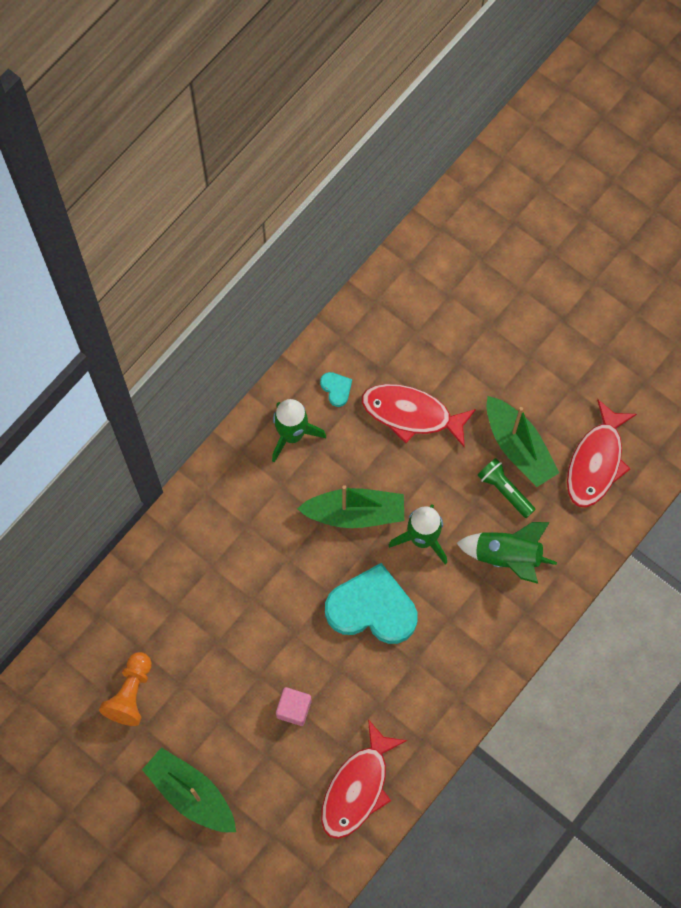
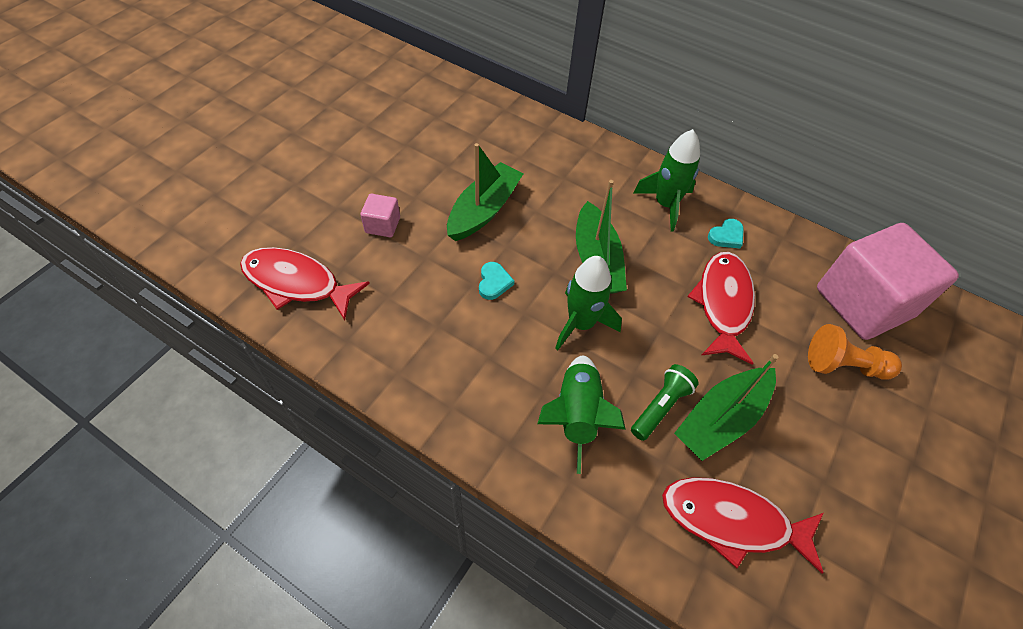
camera: 80 degrees right, 15 degrees down
orange pawn [99,652,152,726] -> orange pawn moved to [808,324,902,379]
green boat [142,747,236,832] -> green boat moved to [447,143,524,241]
turquoise heart [325,563,418,644] -> turquoise heart [479,262,514,300], size x0.41
none -> pink cube [817,223,959,340]

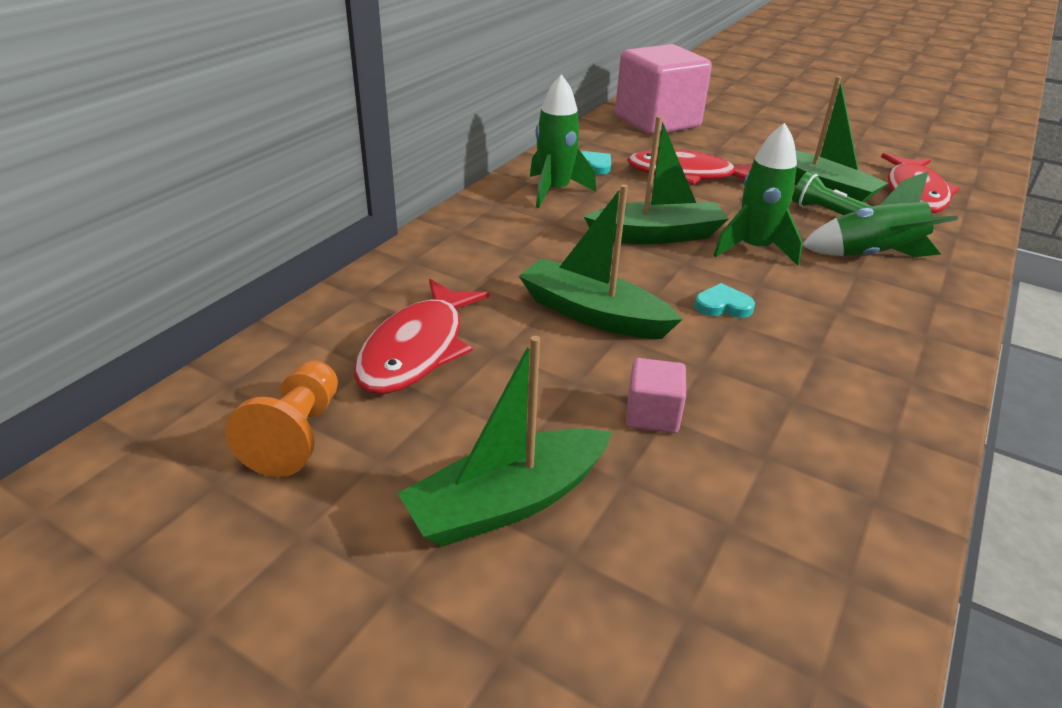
camera: 90 degrees left, 20 degrees down
red fish [240,247,370,320] -> red fish moved to [354,279,489,394]
orange pawn [808,324,902,379] -> orange pawn moved to [225,361,338,477]
none -> green boat [398,336,612,546]

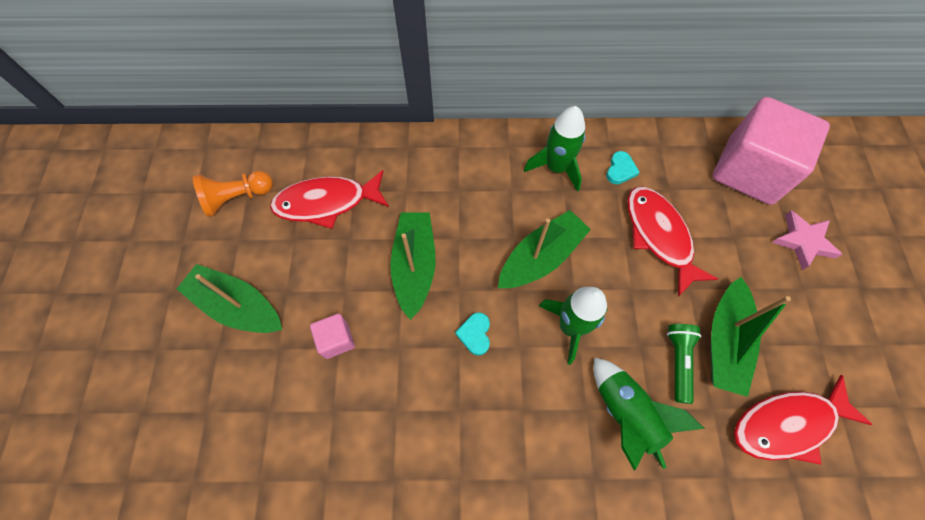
camera: 60 degrees right, 30 degrees up
green boat [584,116,729,244] -> green boat turned 90 degrees counterclockwise [498,210,591,288]
turquoise heart [694,283,755,318] -> turquoise heart turned 150 degrees counterclockwise [455,312,490,356]
none -> pink star [772,210,842,270]

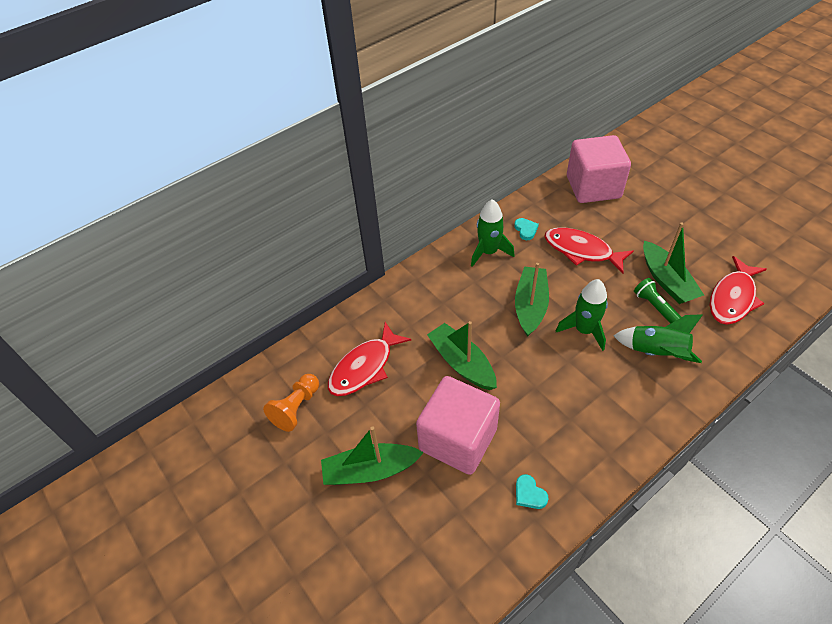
camera: 35 degrees left, 15 degrees down
pink cube [310,314,355,359] -> pink cube [416,376,500,475], size x2.37
turquoise heart [455,312,490,356] -> turquoise heart moved to [516,474,549,509]
pink star [772,210,842,270] -> none

